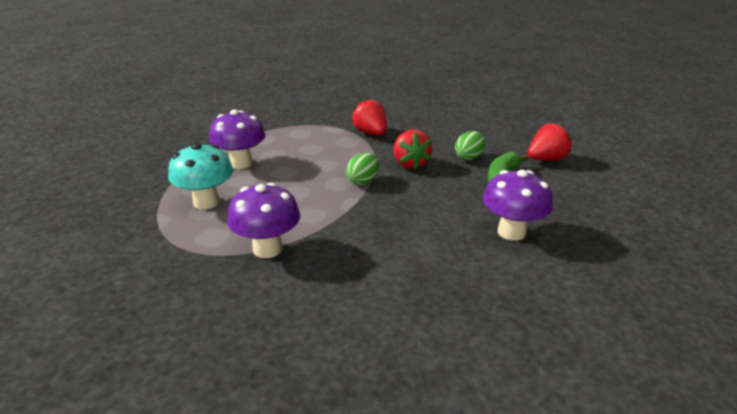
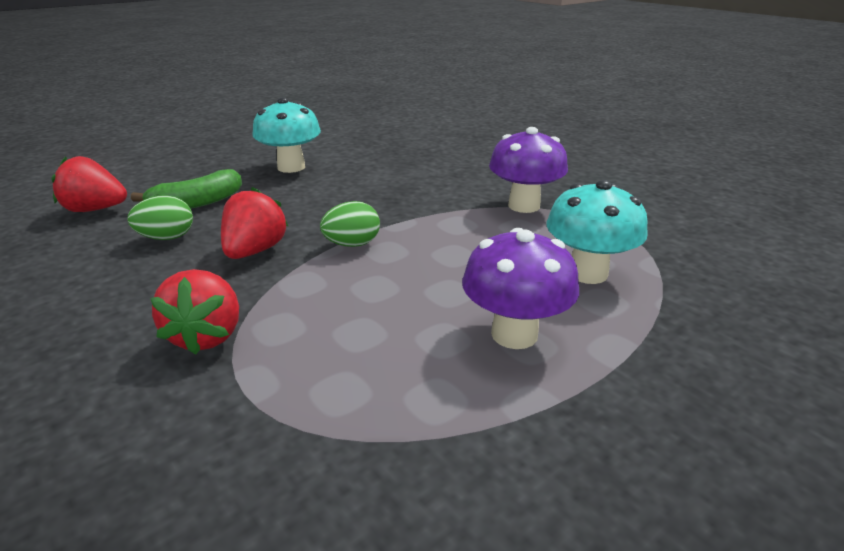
camera: 150 degrees left, 0 degrees up
purple mushroom [483,170,553,241] -> turquoise mushroom [252,97,321,173]

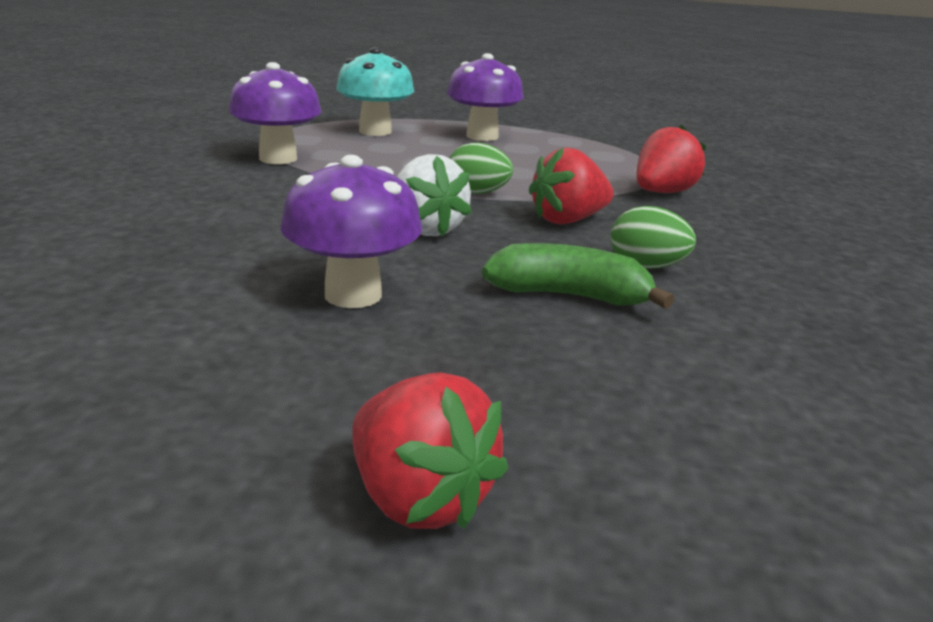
camera: 135 degrees left, 5 degrees down
red strawberry [52,156,127,212] -> red strawberry moved to [352,372,508,529]
turquoise mushroom [252,97,321,173] -> purple mushroom [280,155,423,308]
none -> white strawberry [397,154,472,237]

